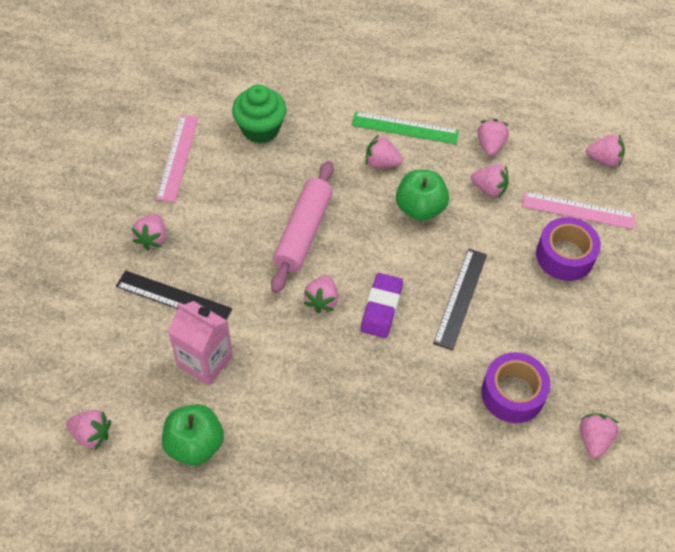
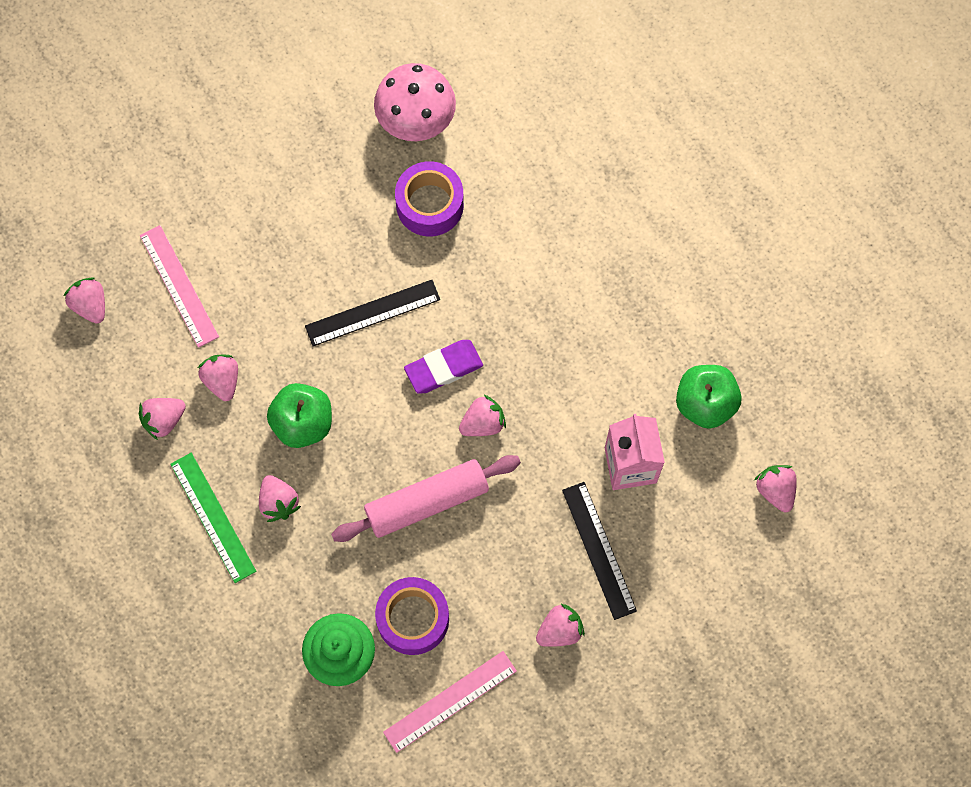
camera: 130 degrees left, 15 degrees up
purple tape [536,217,601,281] -> purple tape moved to [375,577,449,655]
pink strawberry [580,414,619,458] -> pink mushroom [374,63,456,141]

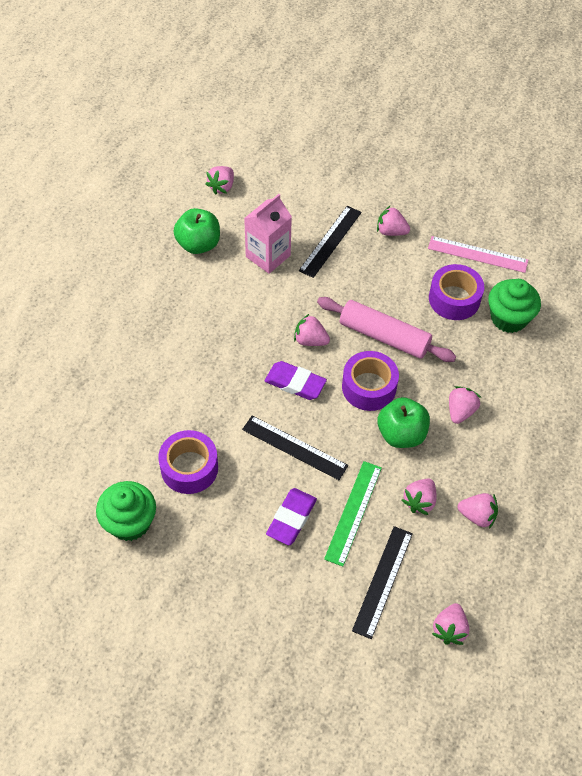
camera: 130 degrees left, 15 degrees down
pink ruler [140,225,219,348] -> black ruler [352,526,413,639]
green ruler [170,453,256,583] -> green ruler moved to [324,461,382,567]
pink mushroom [374,63,456,141] -> green cupcake [96,481,156,541]
none -> purple eraser [266,488,317,545]
none -> purple tape [342,351,399,411]

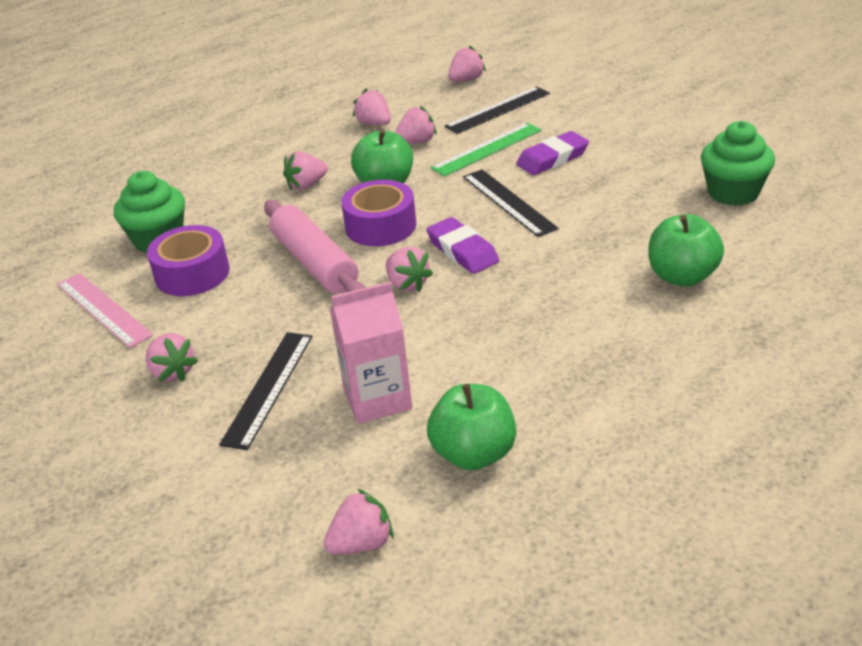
camera: 145 degrees left, 20 degrees down
purple tape [158,430,218,494] -> none
black ruler [299,206,362,278] -> black ruler turned 45 degrees counterclockwise [219,332,312,450]
none -> green apple [649,214,724,287]

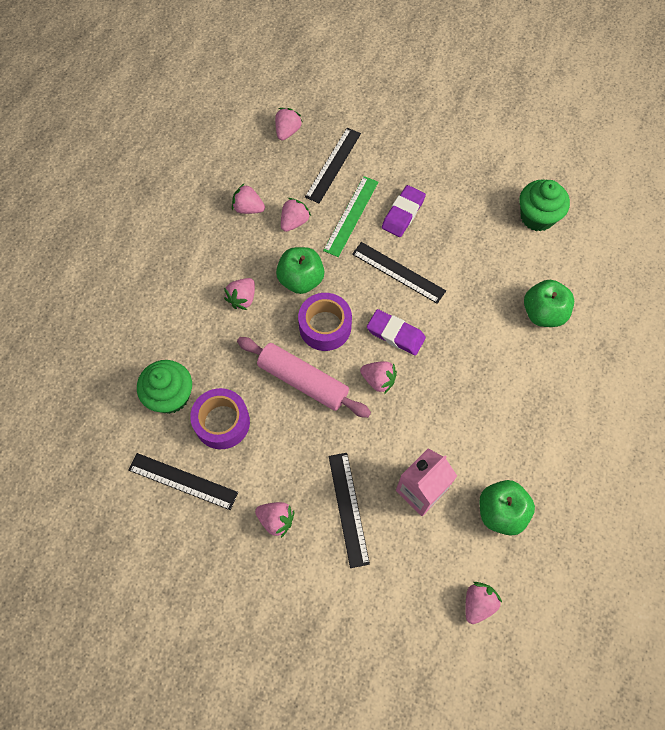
camera: 30 degrees left, 30 degrees up
pink ruler [57,273,153,348] -> black ruler [128,453,238,510]

